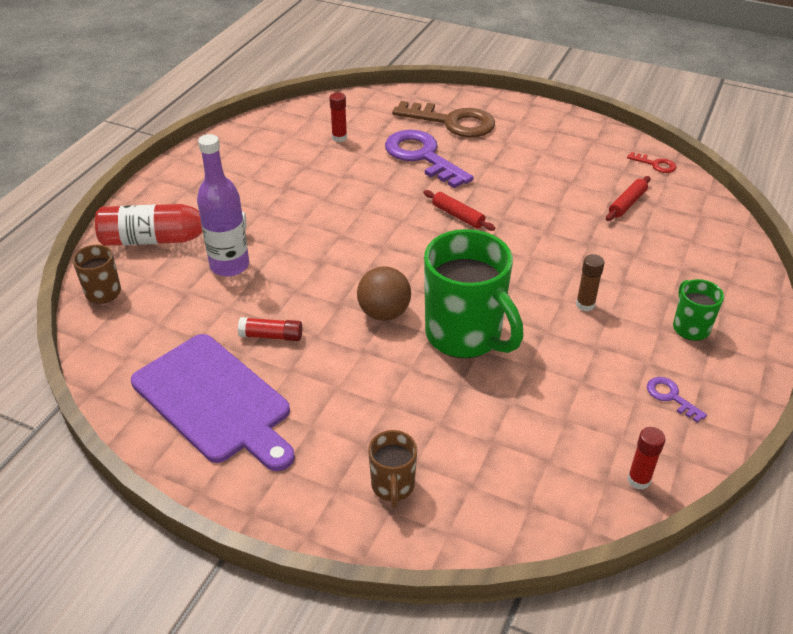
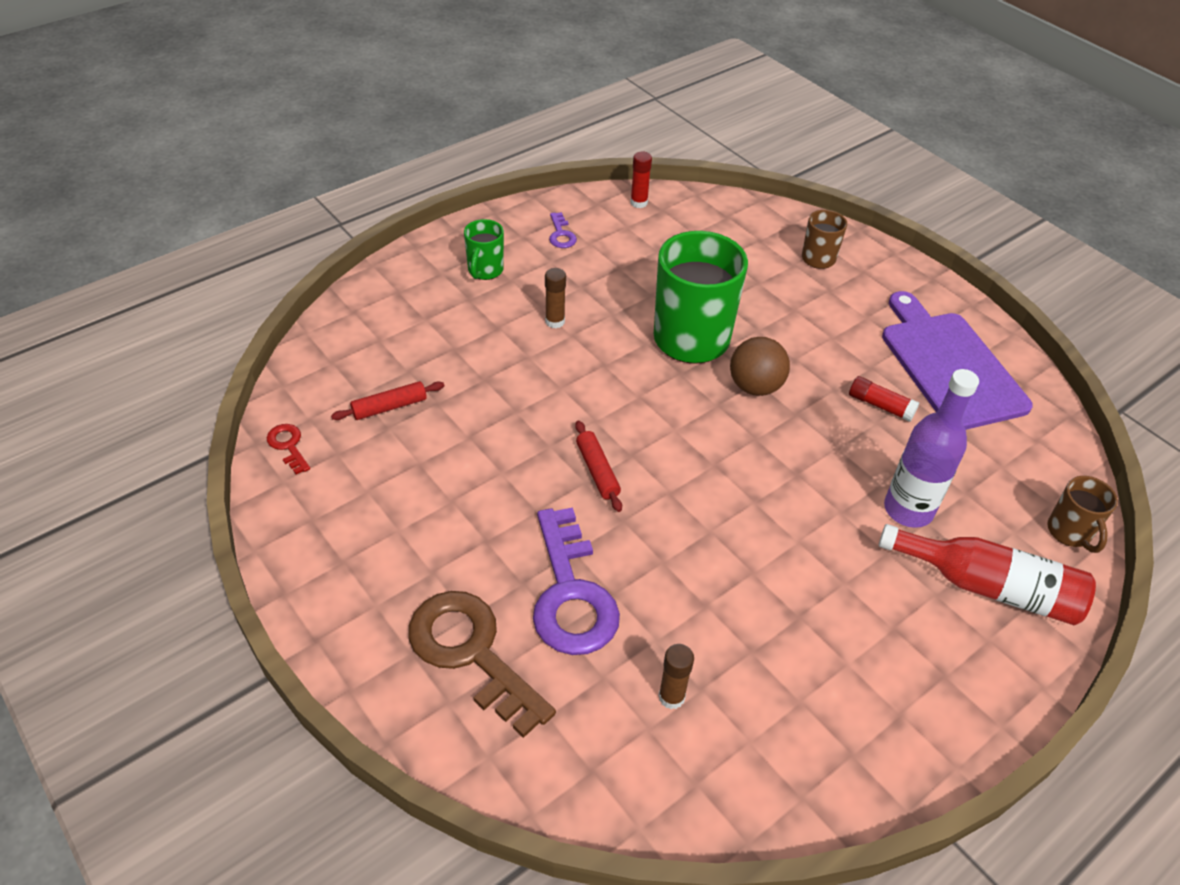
camera: 155 degrees left, 5 degrees up
red glue stick [329,92,347,142] -> brown glue stick [658,644,694,709]

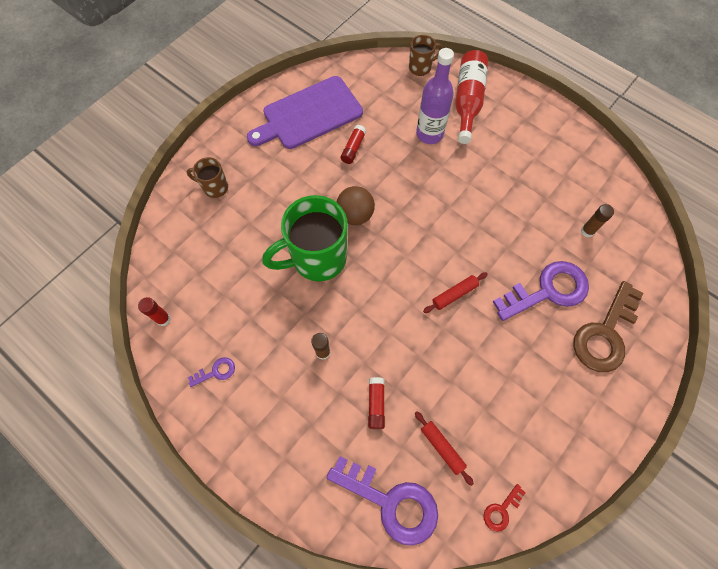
camera: 100 degrees left, 20 degrees up
green mug [464,219,504,280] -> none
none -> purple key [327,456,438,546]
none -> red glue stick [368,377,385,429]

